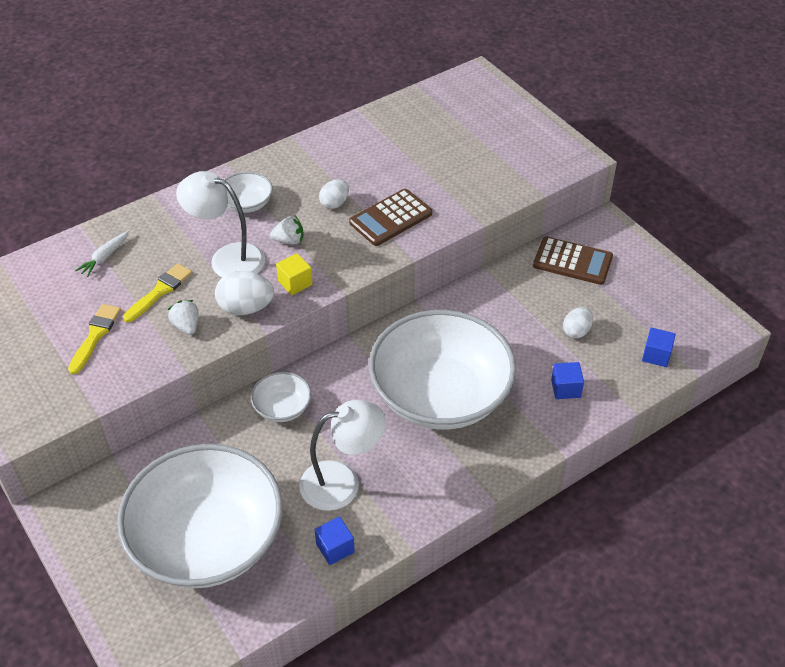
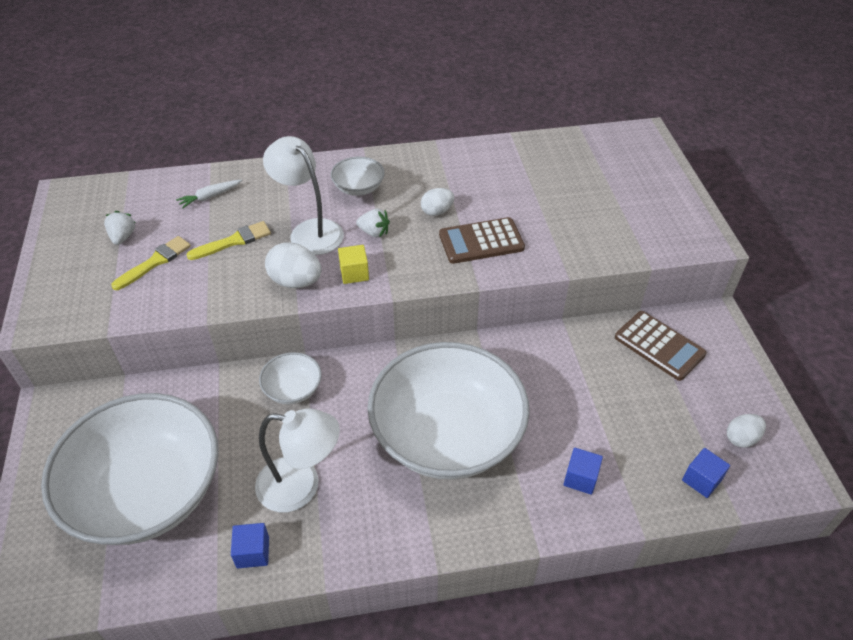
camera: 25 degrees right, 0 degrees up
white strawberry [168,300,198,335] -> white strawberry moved to [104,211,136,245]
white egg [563,307,593,338] -> white egg moved to [727,414,766,448]

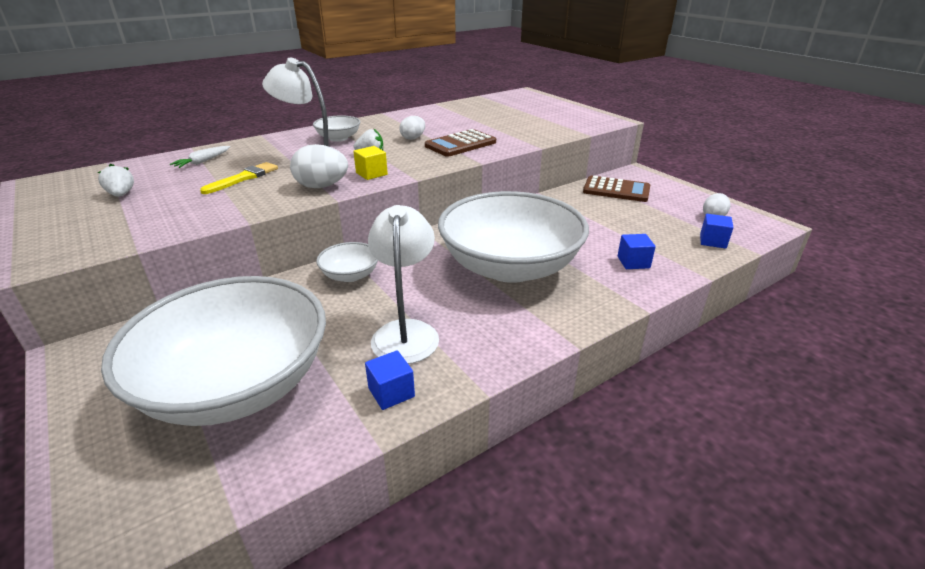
camera: 25 degrees left, 15 degrees down
yellow brush [111,236,191,290] -> none
white lamp [255,408,340,512] -> white lamp turned 75 degrees counterclockwise [368,205,439,364]

